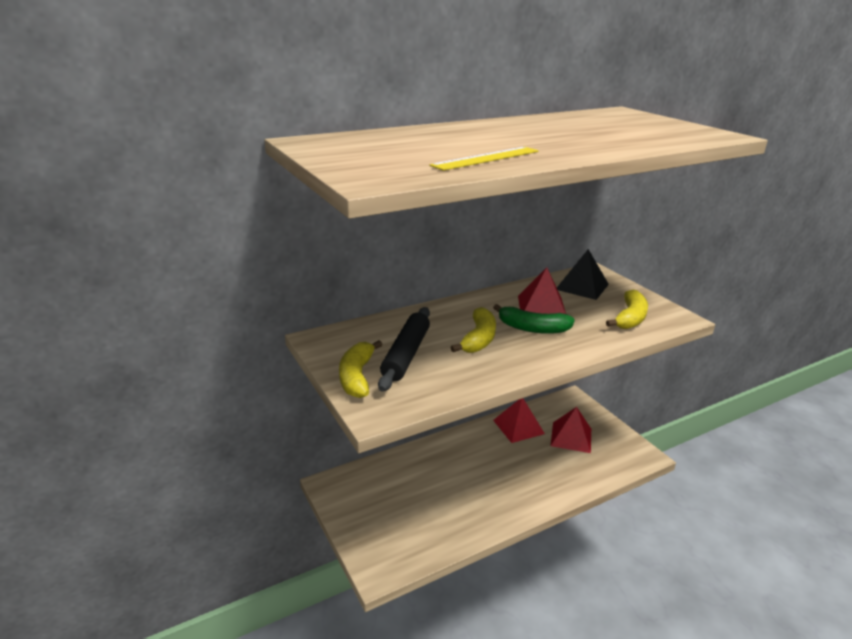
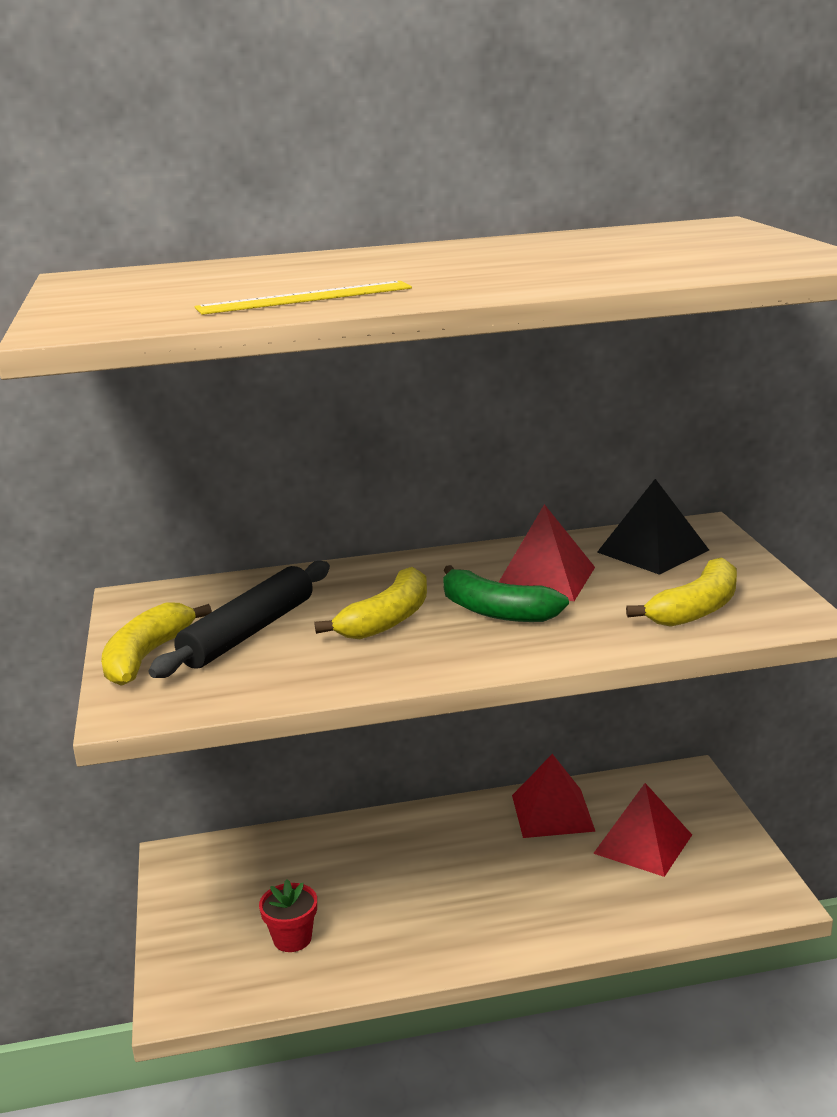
camera: 20 degrees right, 5 degrees down
none -> red flower pot [259,879,317,952]

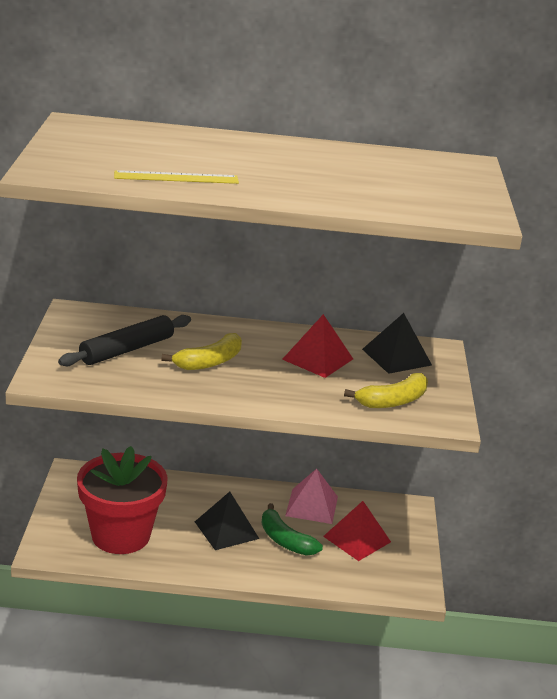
camera: 10 degrees right, 5 degrees up
yellow banana [101,602,212,686] -> none
red flower pot [259,879,317,952] -> red flower pot [77,446,168,554], size x2.49
green banana [443,565,569,622] -> green banana moved to [261,503,323,556]
red pyramid [512,754,596,838] -> pink pyramid [285,468,338,524]
none -> black pyramid [195,492,259,550]

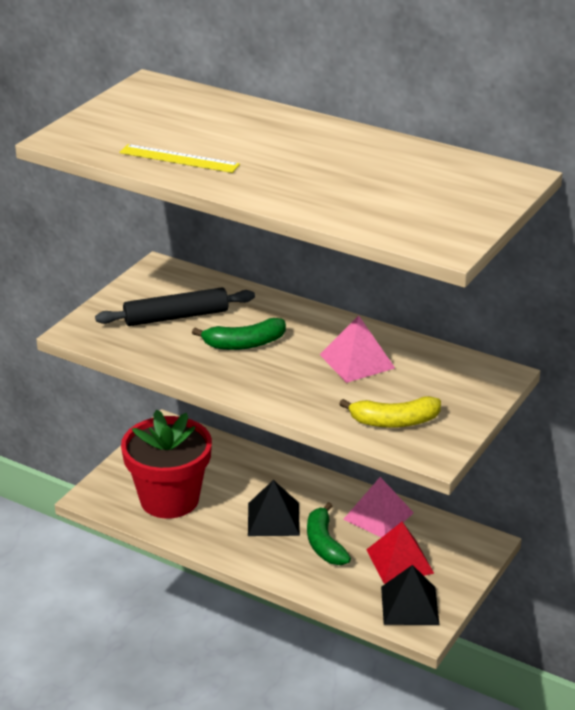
camera: 30 degrees right, 5 degrees up
yellow banana [161,333,242,370] -> green banana [192,318,286,350]
red pyramid [282,314,353,378] -> pink pyramid [320,315,395,383]
black pyramid [362,313,432,374] -> black pyramid moved to [381,565,440,625]

